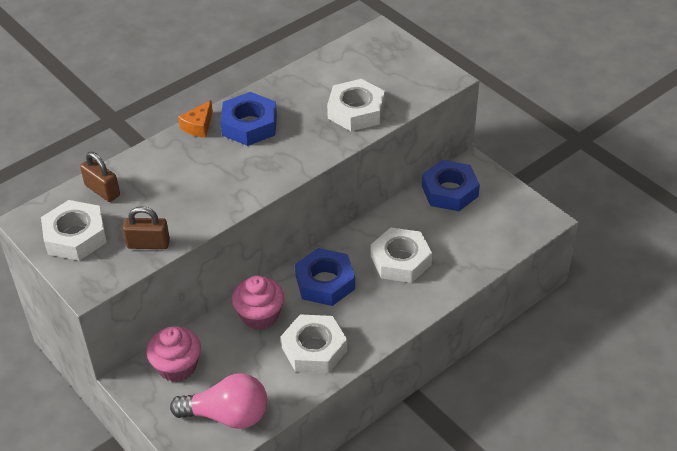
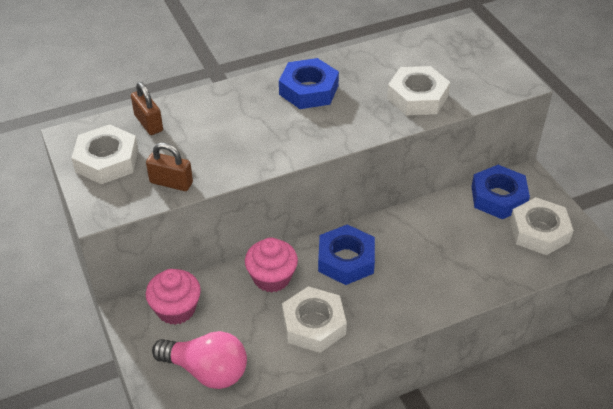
camera: 15 degrees right, 0 degrees up
orange cheese [178,100,213,138] -> none
white nut [371,228,432,283] -> white nut moved to [510,197,574,255]

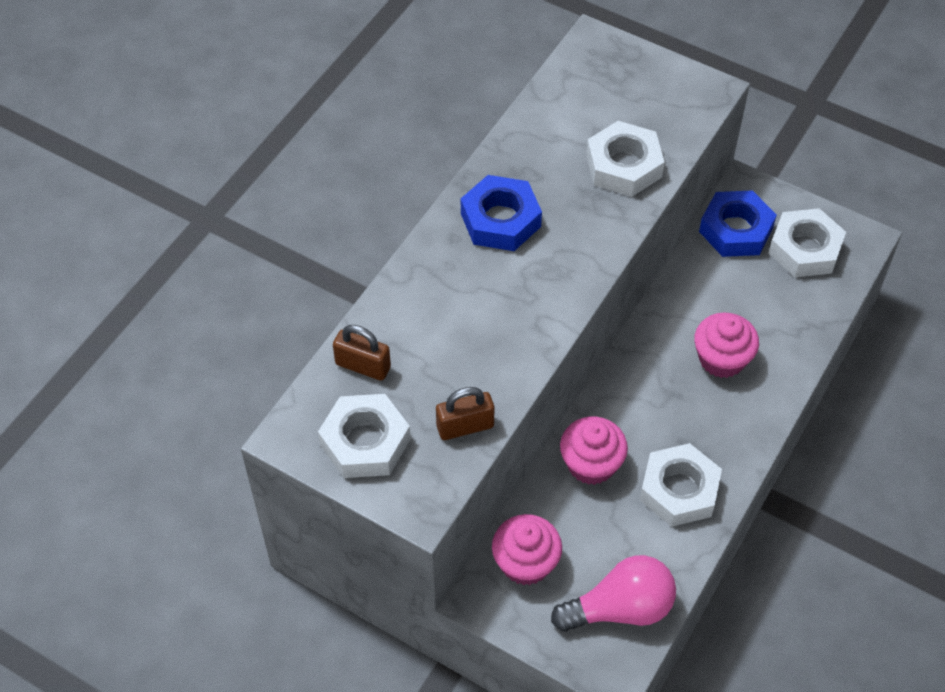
camera: 35 degrees left, 10 degrees up
blue nut [318,224,375,285] -> none
none -> pink cupcake [694,313,759,378]

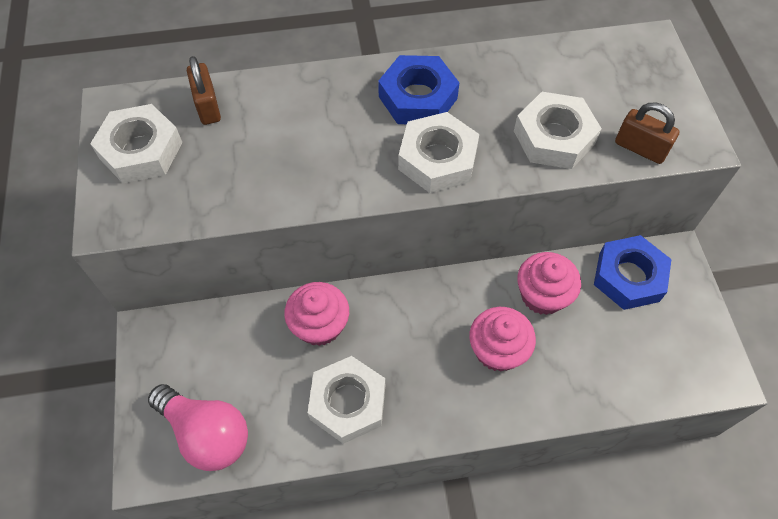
camera: 50 degrees right, 5 degrees up
brown padlock [436,387,494,440] -> brown padlock moved to [615,103,680,164]
pink cupcake [492,514,562,585] -> pink cupcake moved to [517,252,581,315]
white nut [769,208,846,277] -> white nut moved to [398,112,479,193]

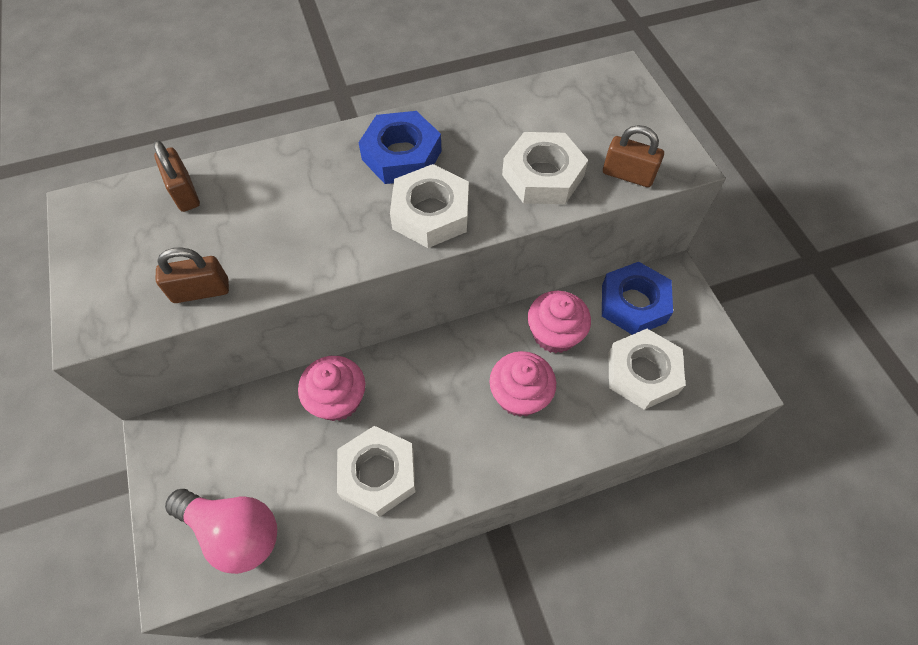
camera: 10 degrees left, 0 degrees up
white nut [90,104,183,183] -> white nut moved to [609,329,686,410]
none -> brown padlock [156,247,229,303]

